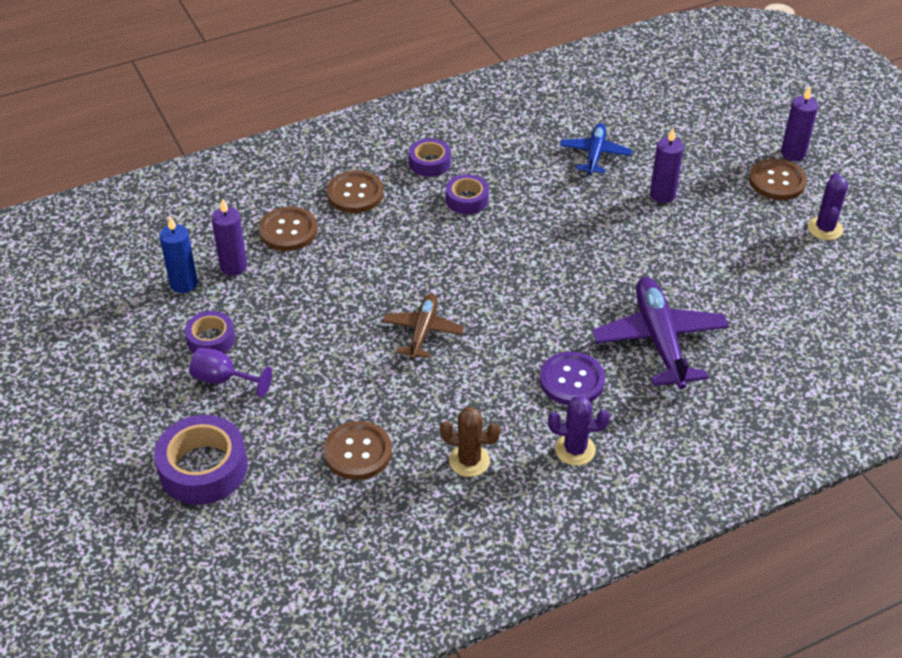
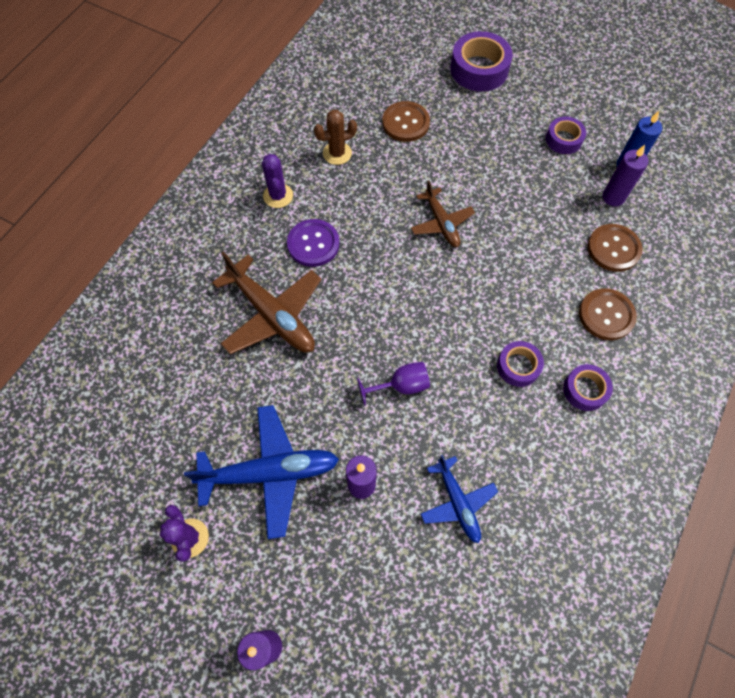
camera: 145 degrees right, 20 degrees up
purple goblet [190,347,272,397] -> purple goblet moved to [357,362,430,406]
purple cactus [548,396,610,466] -> purple cactus turned 75 degrees counterclockwise [262,154,293,208]
purple plane [592,277,729,389] -> brown plane [212,252,321,354]
brown button [749,159,807,200] -> none
none -> blue plane [184,405,339,539]

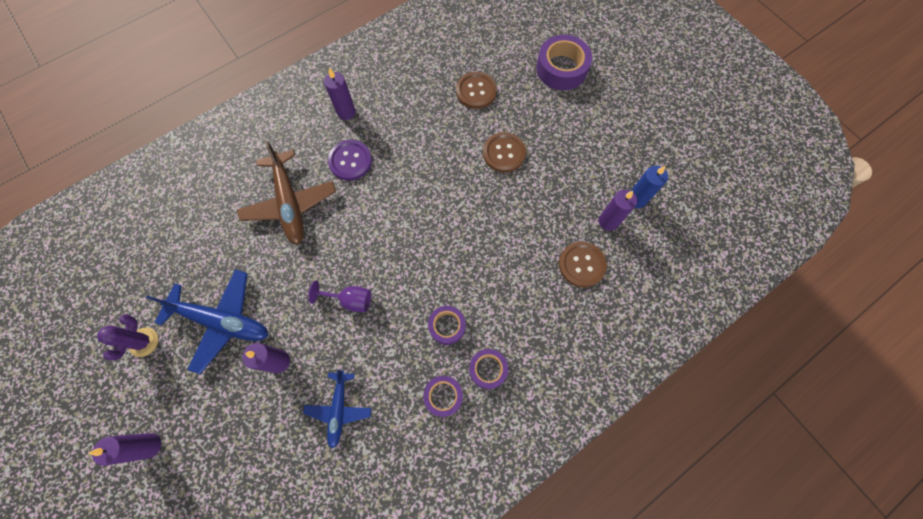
camera: 25 degrees right, 5 degrees up
purple cactus [262,154,293,208] -> purple candle [324,68,356,120]
brown cactus [314,110,357,165] -> none
brown plane [411,180,475,247] -> none
purple tape [546,117,586,154] -> purple tape moved to [423,376,463,417]
brown button [579,288,637,340] -> brown button moved to [483,132,526,173]

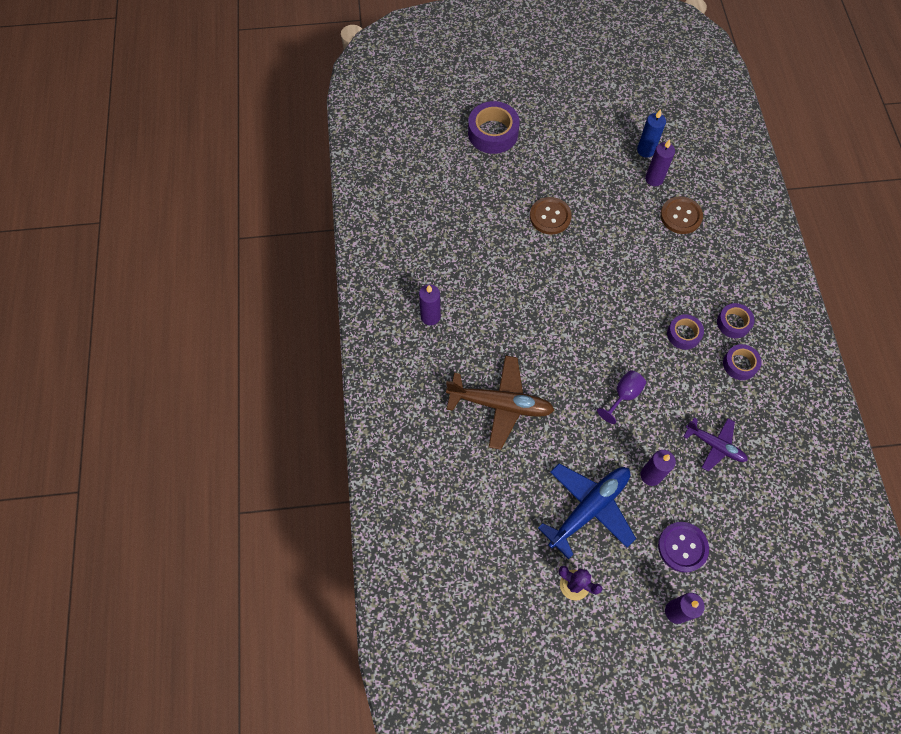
camera: 60 degrees left, 5 degrees down
blue plane [303,369,371,449] -> purple plane [683,417,748,471]
purple button [328,140,372,180] -> purple button moved to [658,522,709,573]
brown button [456,72,497,109] -> none

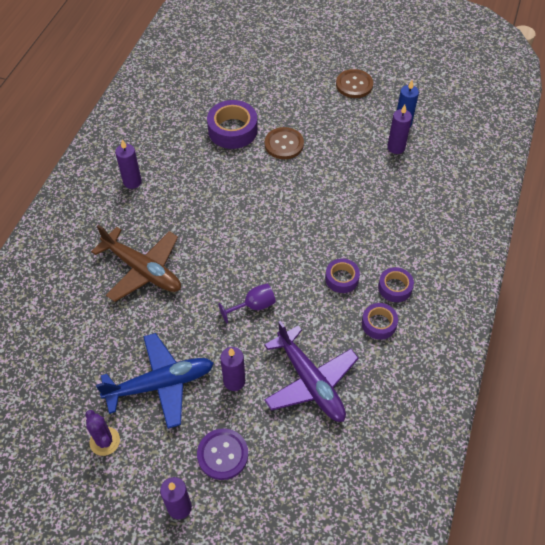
camera: 25 degrees right, 10 degrees down
purple tape [468,101,520,154] -> purple tape moved to [207,100,258,149]
brown button [660,196,703,234] -> brown button moved to [336,69,373,98]
purple plane [683,417,748,471] -> purple plane [264,321,359,422], size x1.66

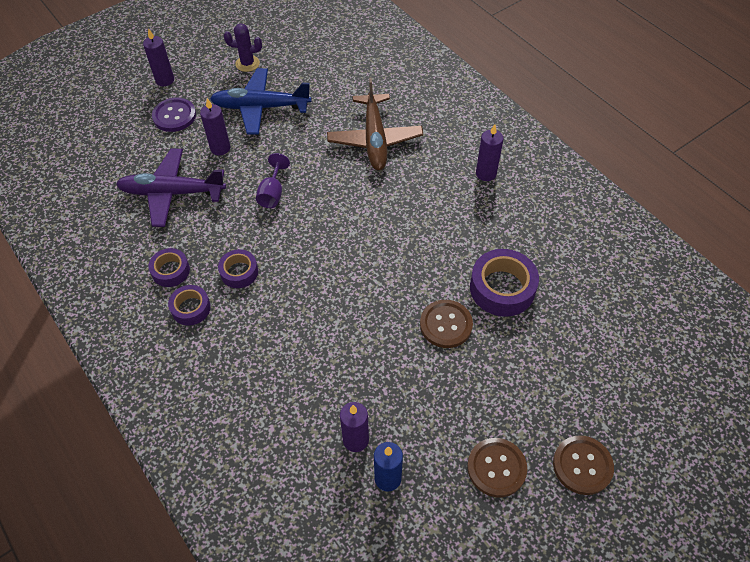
camera: 125 degrees right, 0 degrees up
brown plane [91,225,181,302] -> brown plane turned 75 degrees counterclockwise [327,78,423,170]
blue plane [96,333,214,429] -> blue plane turned 75 degrees clockwise [210,68,311,135]
none -> brown button [553,436,614,495]

